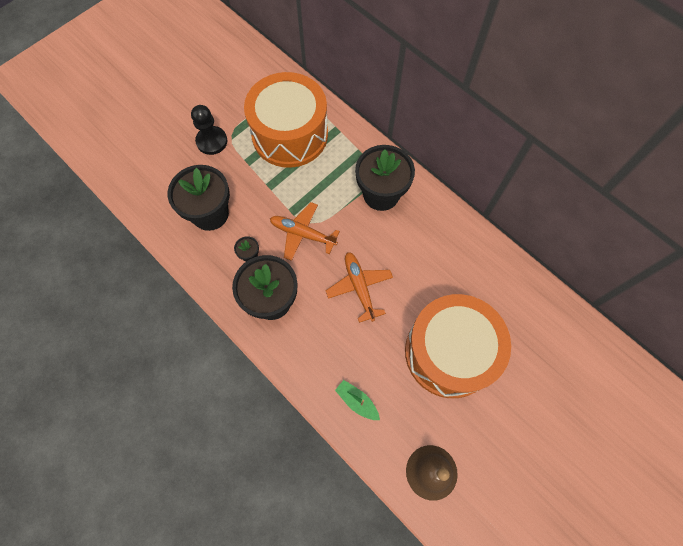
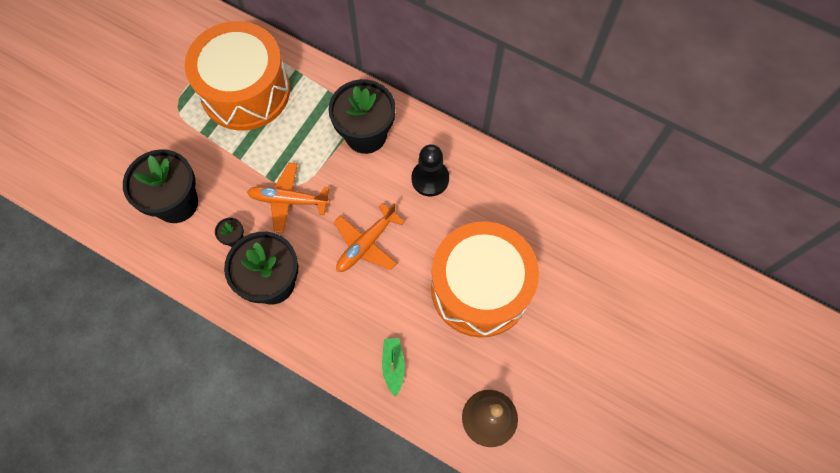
camera: 15 degrees left, 0 degrees up
black pawn [191,105,227,155] -> black pawn moved to [411,144,449,197]
orange plane [326,252,393,323] -> orange plane turned 105 degrees counterclockwise [334,203,405,272]
green boat [335,380,380,420] -> green boat turned 60 degrees clockwise [382,338,405,397]

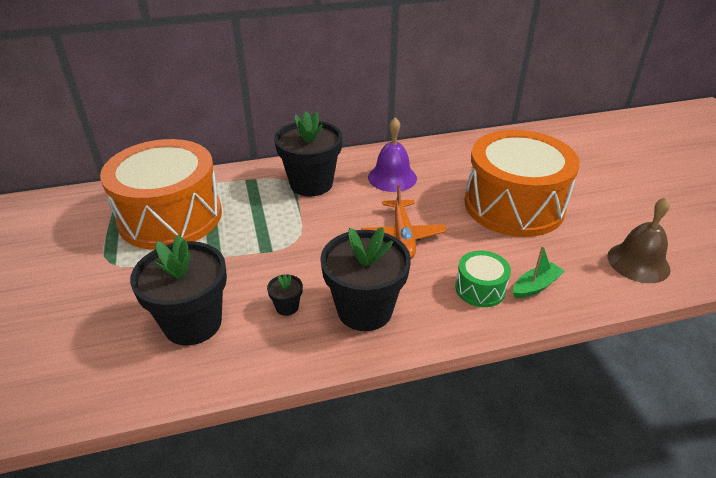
camera: 45 degrees left, 30 degrees down
orange plane [247,162,330,233] -> none
green boat [382,338,405,397] -> green boat turned 105 degrees clockwise [513,245,565,298]
black pawn [411,144,449,197] -> purple bell [368,117,417,192]
none -> green drum [455,251,511,307]

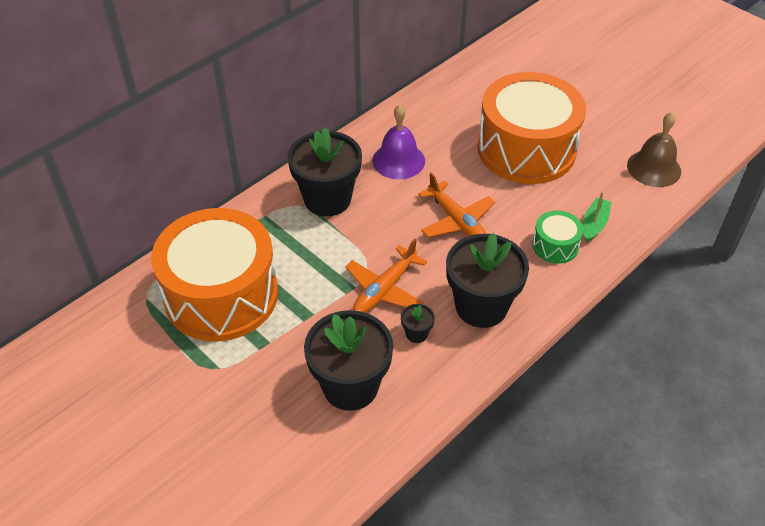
camera: 30 degrees left, 10 degrees up
none -> orange plane [345,239,427,313]

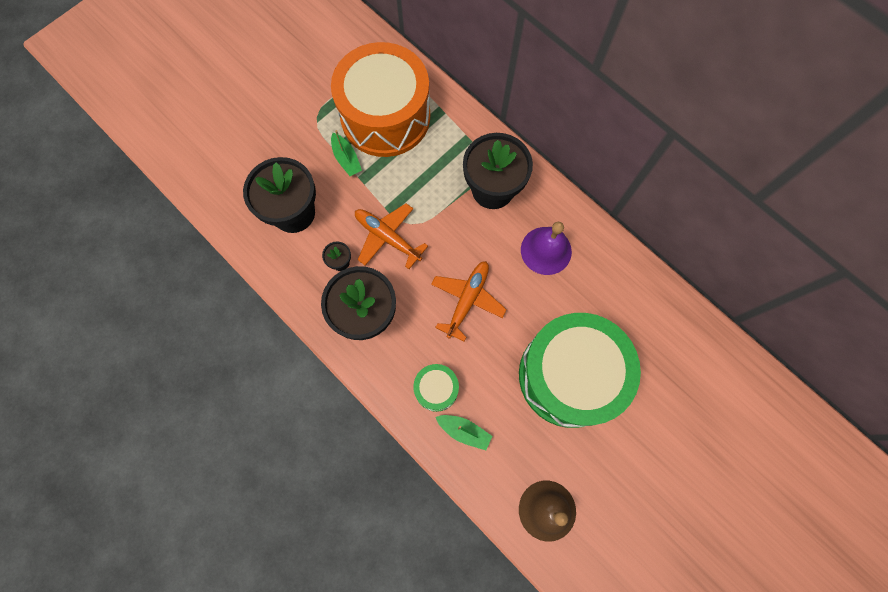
camera: 90 degrees right, 25 degrees up
orange plane [418,172,495,237] -> orange plane turned 150 degrees clockwise [431,261,507,341]
orange drum [477,72,586,184] -> green drum [519,313,641,428]
none -> green boat [331,130,362,176]

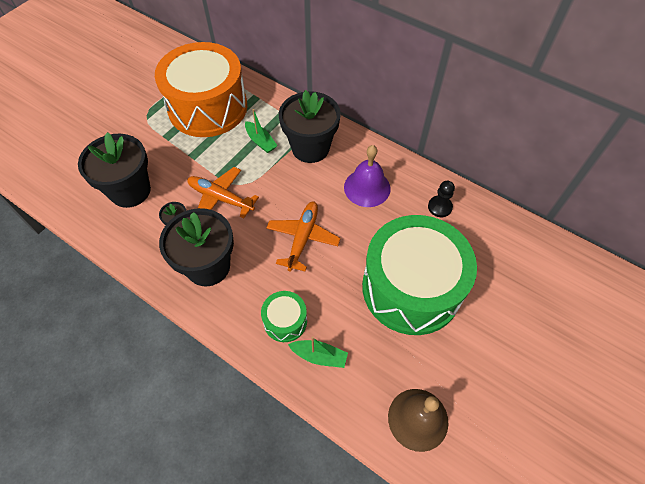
camera: 10 degrees left, 15 degrees down
green boat [331,130,362,176] -> green boat moved to [245,109,277,153]
none -> black pawn [428,181,455,217]

